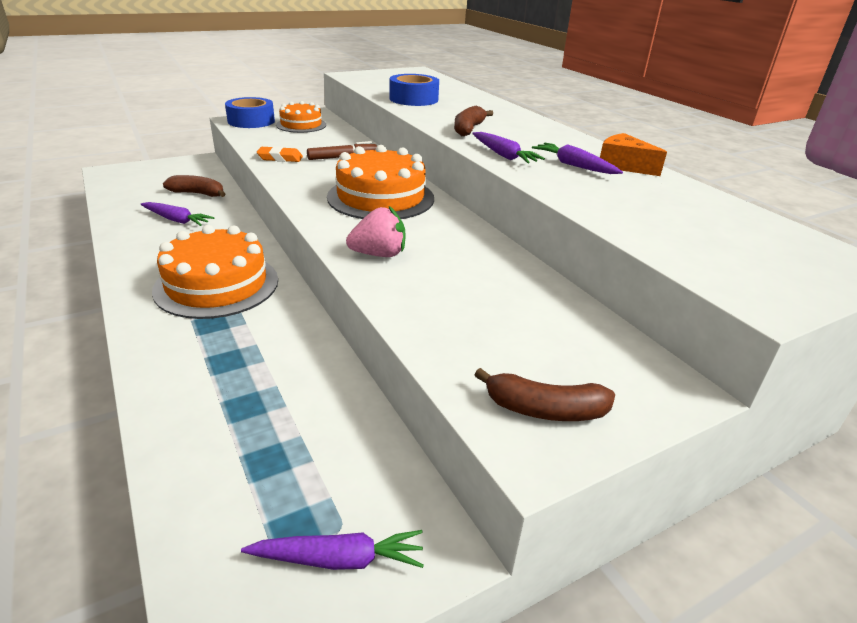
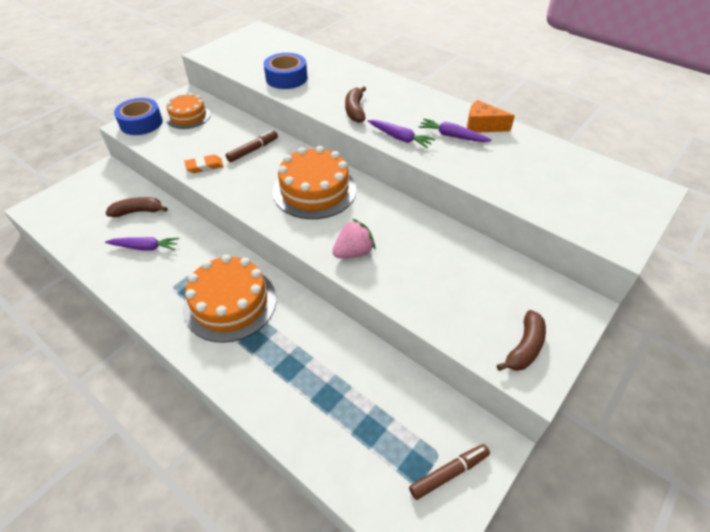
camera: 20 degrees left, 15 degrees up
purple carrot [241,530,424,570] -> brown marker [409,444,490,500]
brown banana [475,368,615,421] -> brown banana turned 45 degrees counterclockwise [497,310,546,371]

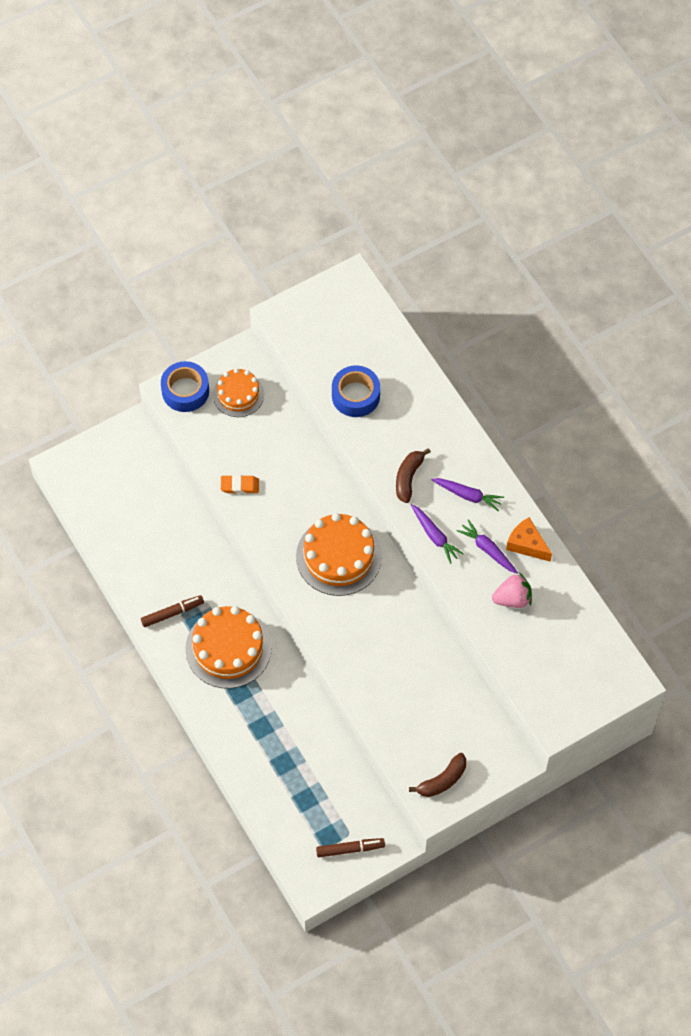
camera: 20 degrees right, 15 degrees up
brown banana [105,197,168,217] -> none
purple carrot [105,237,179,251] -> purple carrot moved to [431,478,504,511]
brown marker [226,130,278,162] -> brown marker moved to [141,595,204,627]
pink strawberry [332,219,375,258] -> pink strawberry moved to [492,572,532,608]

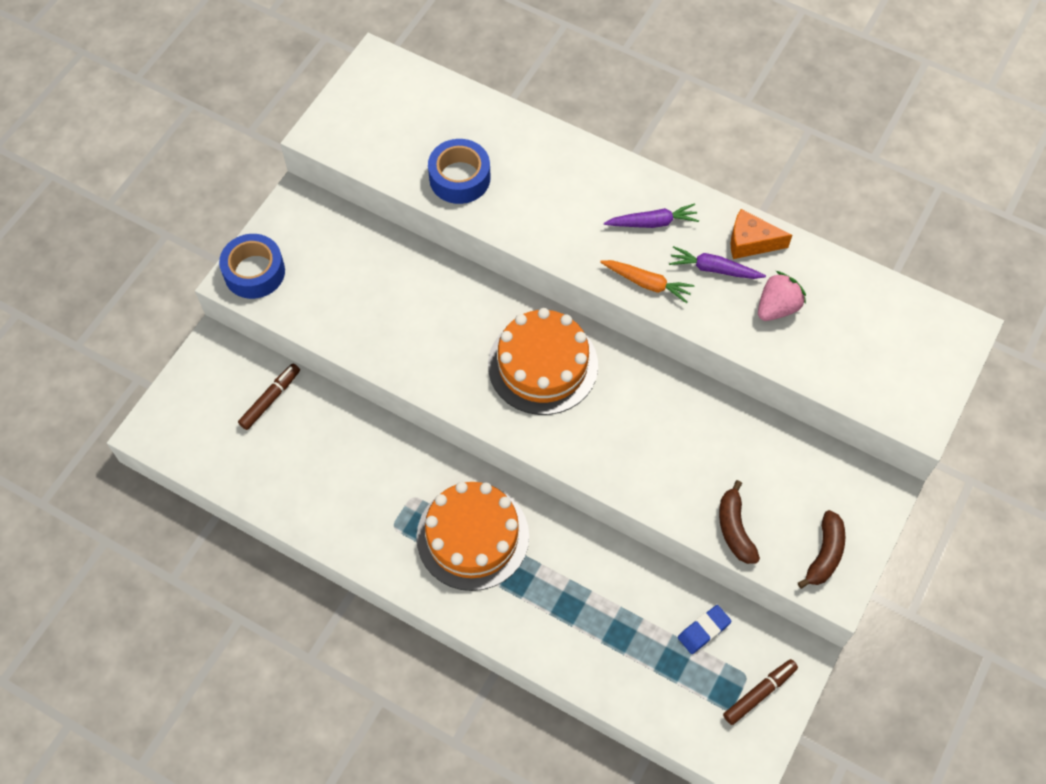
camera: 30 degrees left, 0 degrees up
brown marker [141,595,204,627] -> brown marker moved to [238,364,300,430]
orange cake [213,368,264,417] -> none
orange eraser [221,475,259,494] -> none
brown banana [396,448,431,503] -> brown banana moved to [719,480,760,564]
purple carrot [411,504,464,564] -> orange carrot [600,260,695,303]
none -> blue eraser [678,605,732,654]

